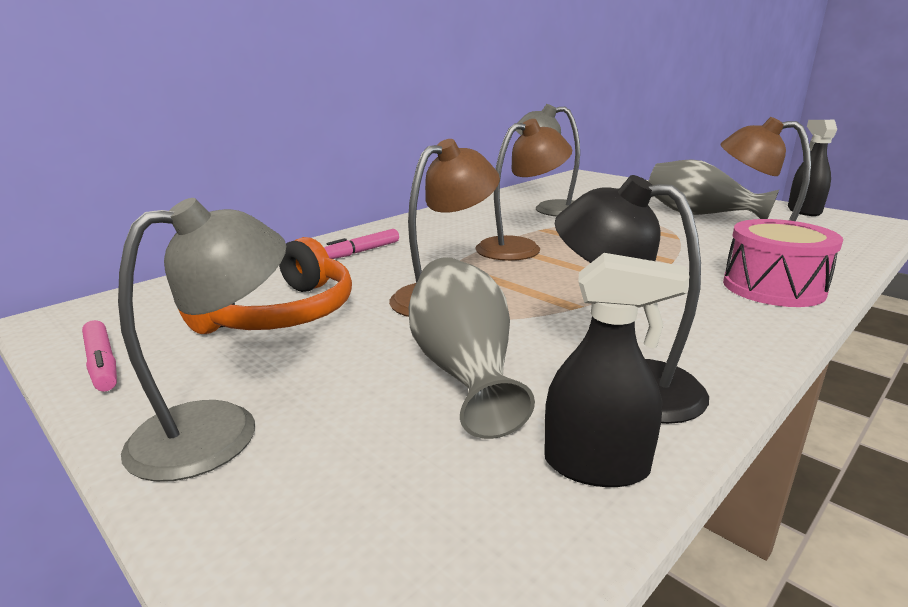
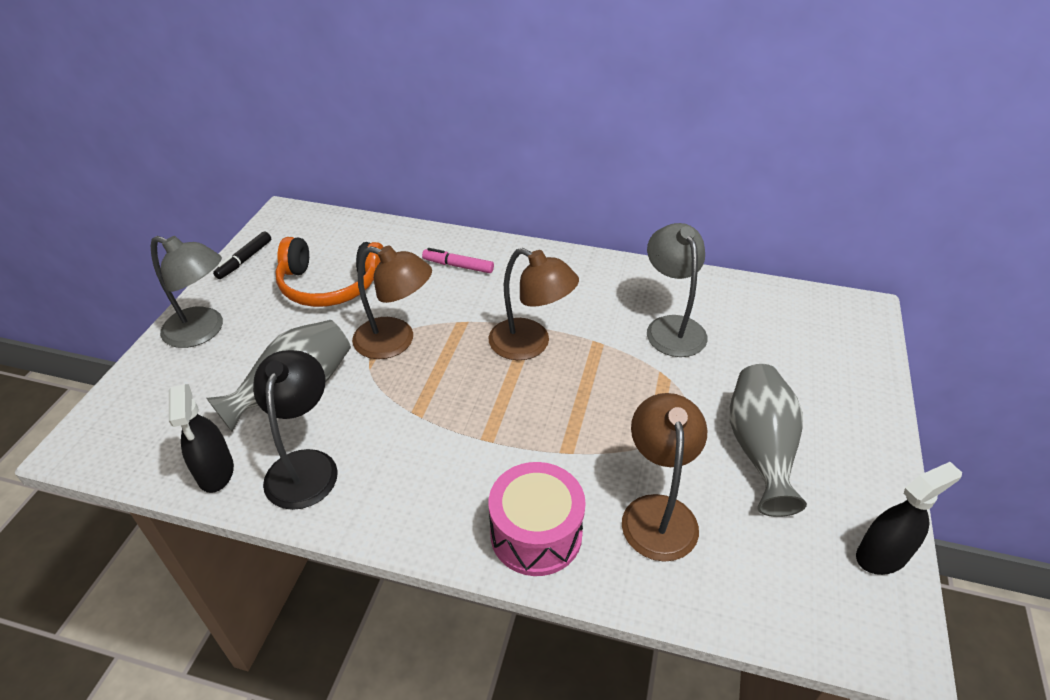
camera: 60 degrees right, 20 degrees up
pink marker [82,320,117,392] -> black marker [213,232,271,279]

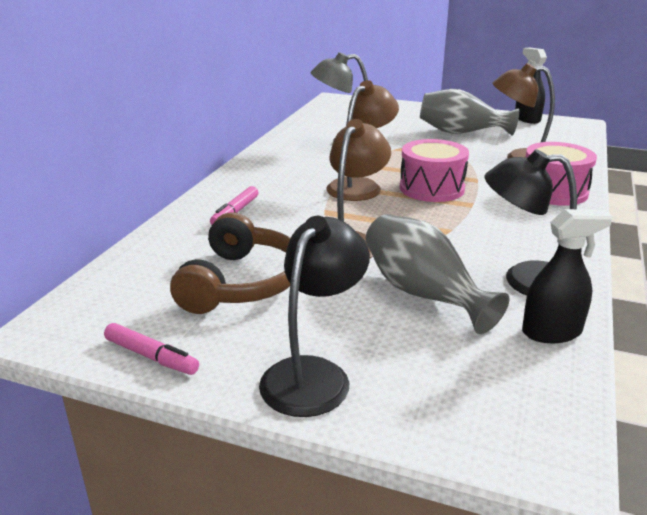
camera: 85 degrees left, 15 degrees down
grey lamp [151,236,223,348] -> black lamp [259,216,370,417]
black marker [213,232,271,279] -> pink marker [104,323,199,375]
orange headphones [275,237,383,307] -> brown headphones [170,212,290,314]
none -> pink drum [400,139,469,202]

